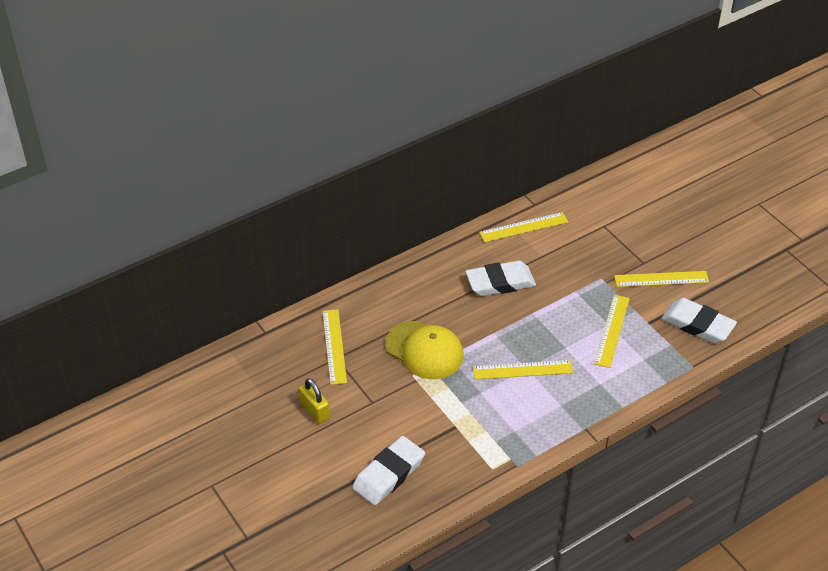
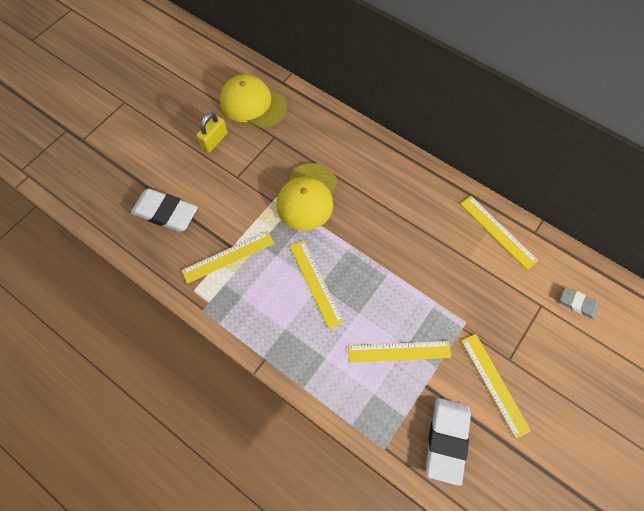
camera: 70 degrees right, 20 degrees up
yellow ruler [323,309,347,385] -> yellow ruler moved to [181,231,275,284]
white eraser [465,260,536,296] -> none
none -> yellow cap [220,74,287,128]
none -> grey eraser [560,287,599,319]

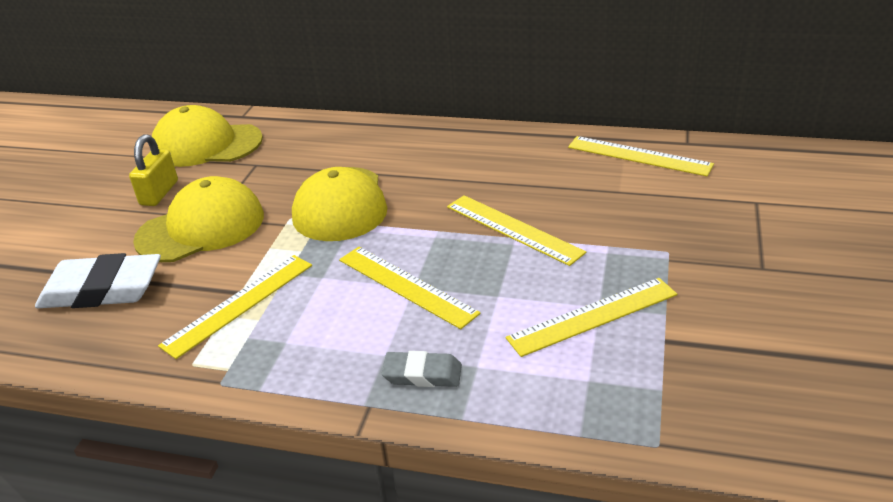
camera: 20 degrees left, 30 degrees down
white eraser [426,398,471,486] -> none
yellow ruler [461,334,531,439] -> yellow ruler moved to [447,195,586,266]
grey eraser [560,287,599,319] -> grey eraser moved to [382,351,462,387]
none -> yellow cap [133,176,264,262]

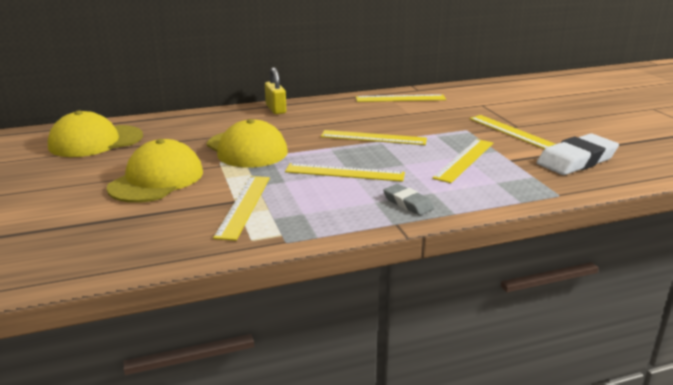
camera: 35 degrees left, 10 degrees down
white eraser [35,253,161,308] -> white eraser moved to [537,134,619,175]
yellow padlock [129,134,178,206] -> yellow padlock moved to [265,67,286,114]
grey eraser [382,351,462,387] -> grey eraser turned 75 degrees clockwise [383,184,434,216]
none -> yellow ruler [469,115,555,149]

